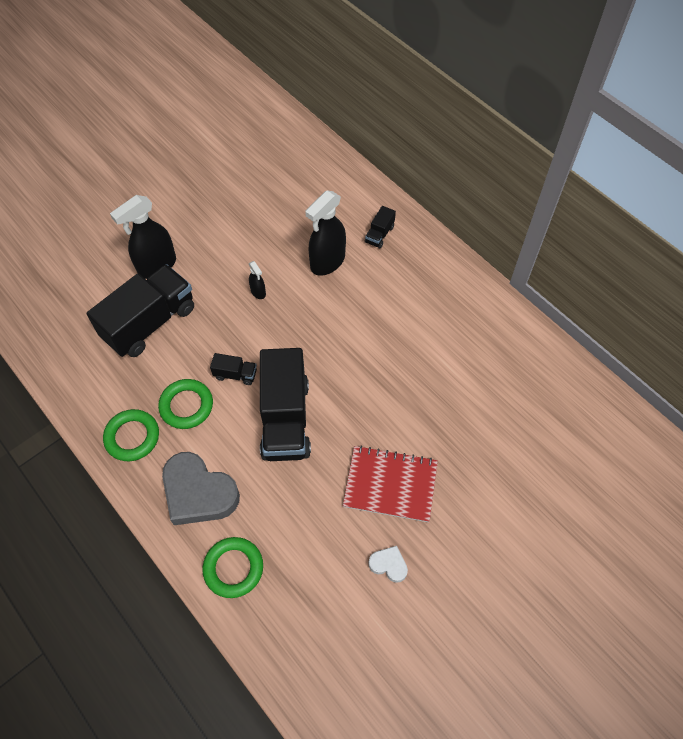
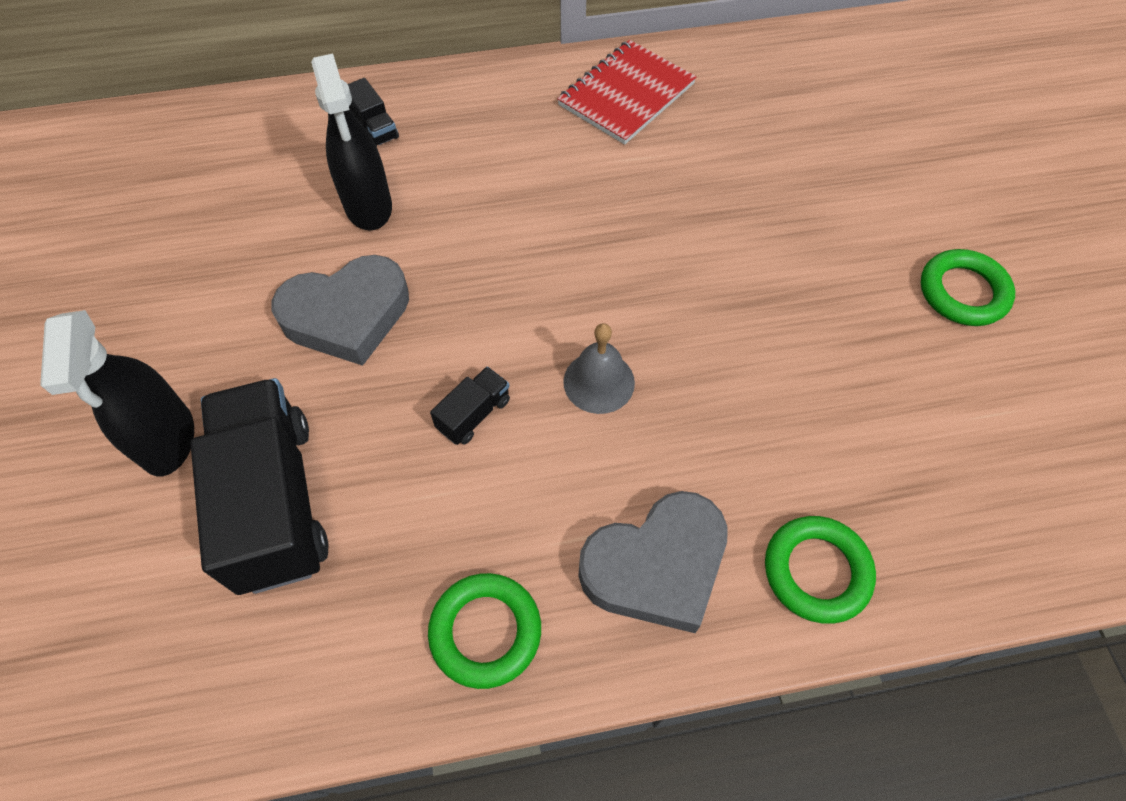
camera: 60 degrees left, 0 degrees up
green ring [158,379,213,429] -> green ring moved to [921,249,1015,326]
black spray bottle [249,261,266,299] -> grey heart [272,255,409,366]
black truck [260,348,311,461] -> grey bell [563,323,635,414]
red notebook [343,445,438,522] -> red notebook moved to [557,40,696,145]
white heart [368,546,408,583] -> none

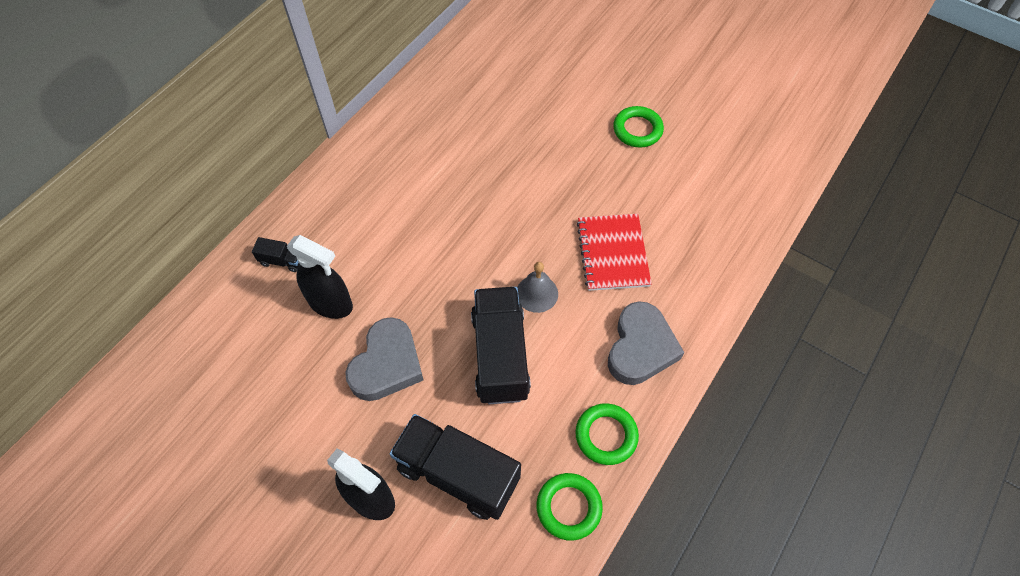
camera: 45 degrees left, 0 degrees up
black truck [430,367,510,445] -> black truck [471,287,531,404], size x2.33
red notebook [557,40,696,145] -> red notebook moved to [576,214,652,291]
green ring [765,516,876,624] -> green ring moved to [537,473,603,541]

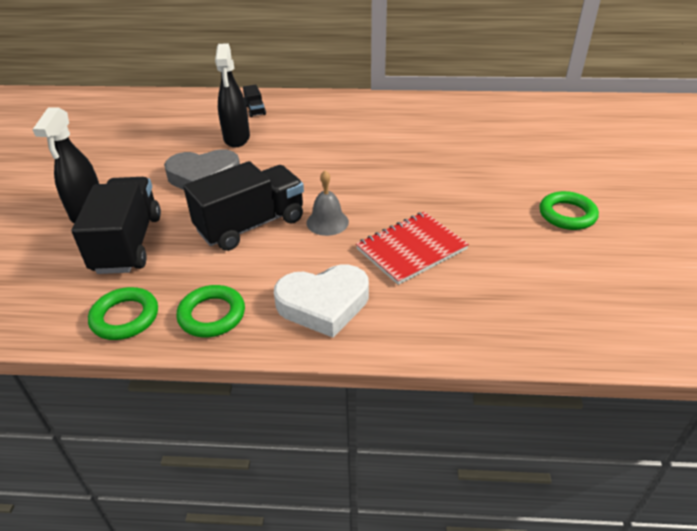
camera: 60 degrees right, 20 degrees down
grey heart [608,301,684,385] -> white heart [274,265,369,338]

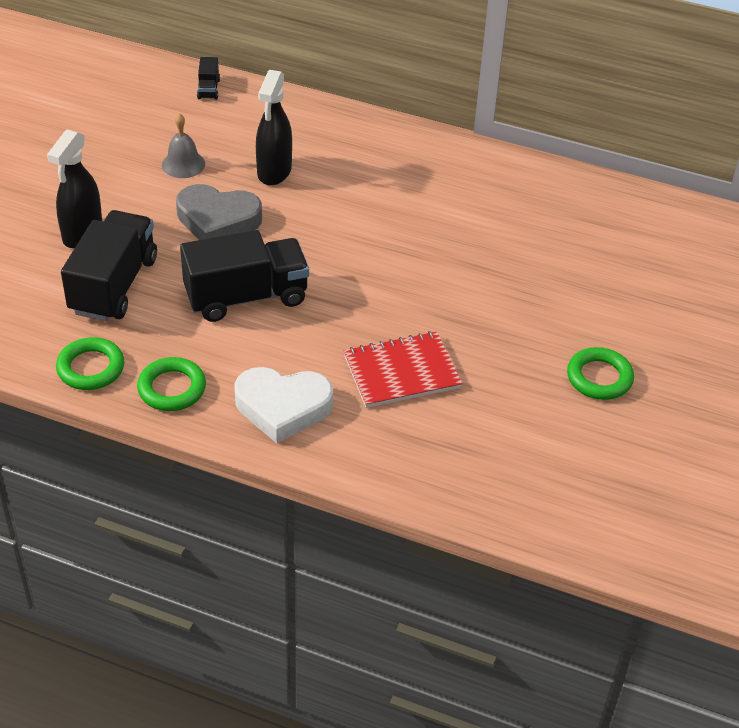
camera: 15 degrees right, 5 degrees up
black truck [243,85,266,117] -> black truck moved to [197,57,220,100]
grey bell [307,171,349,236] -> grey bell moved to [162,113,205,178]

